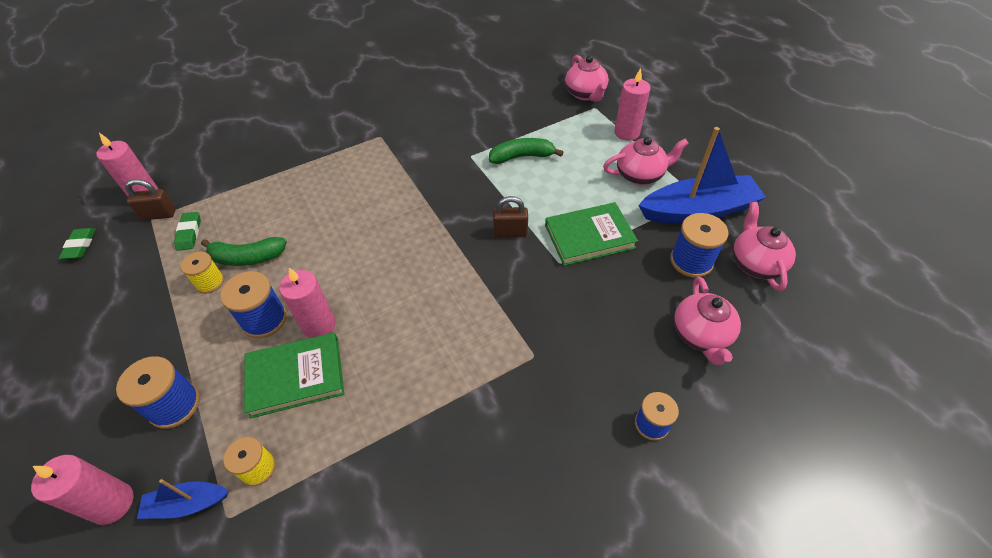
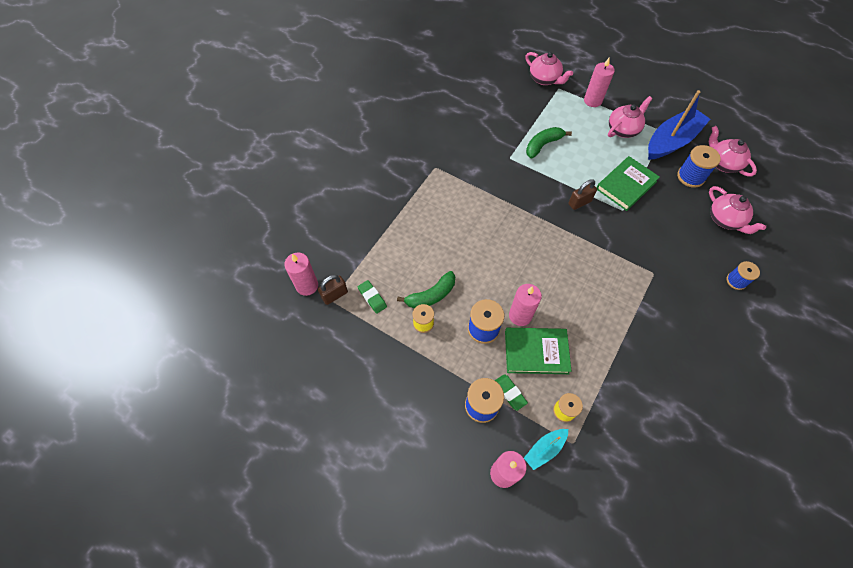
camera: 30 degrees left, 10 degrees up
green eraser [58,228,96,259] -> green eraser moved to [494,374,528,411]
blue boat [137,479,229,519] -> turquoise boat [524,429,568,470]
green book [244,333,344,419] -> green book turned 45 degrees clockwise [505,328,572,374]

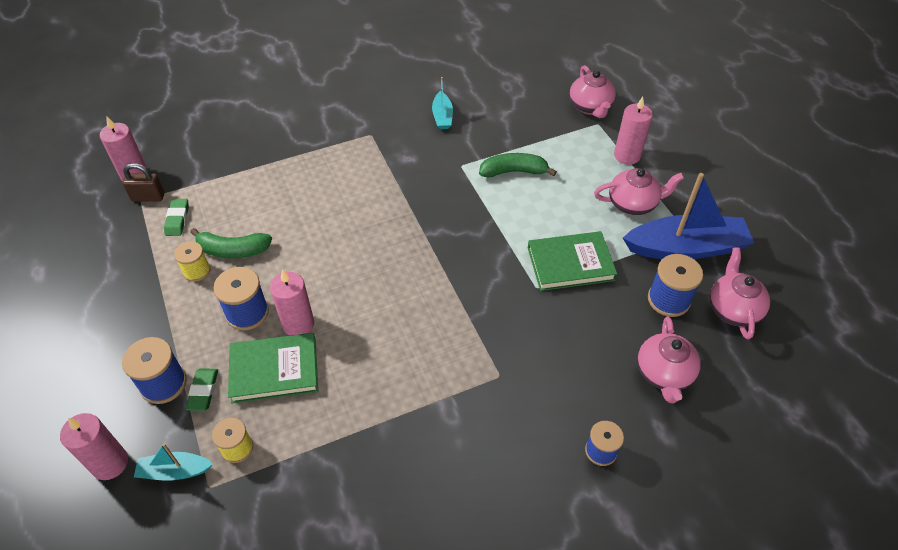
camera: 35 degrees right, 10 degrees down
green book [505,328,572,374] -> green book turned 45 degrees counterclockwise [228,333,318,404]
brown padlock [568,179,597,210] -> none
none -> turquoise boat [432,77,453,129]

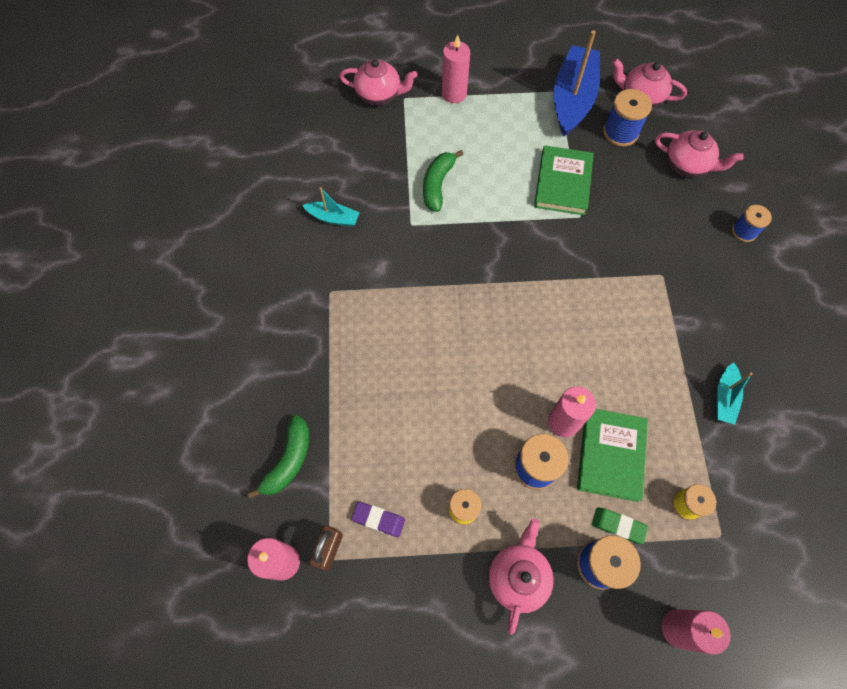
camera: 70 degrees left, 15 degrees up
turquoise boat [134,443,213,480] -> turquoise boat moved to [717,363,753,425]
green eraser [164,199,189,236] -> purple eraser [351,502,405,537]
green banana [190,228,272,258] -> green banana moved to [248,415,309,499]
pink teapot [594,168,684,215] -> pink teapot moved to [488,519,554,635]

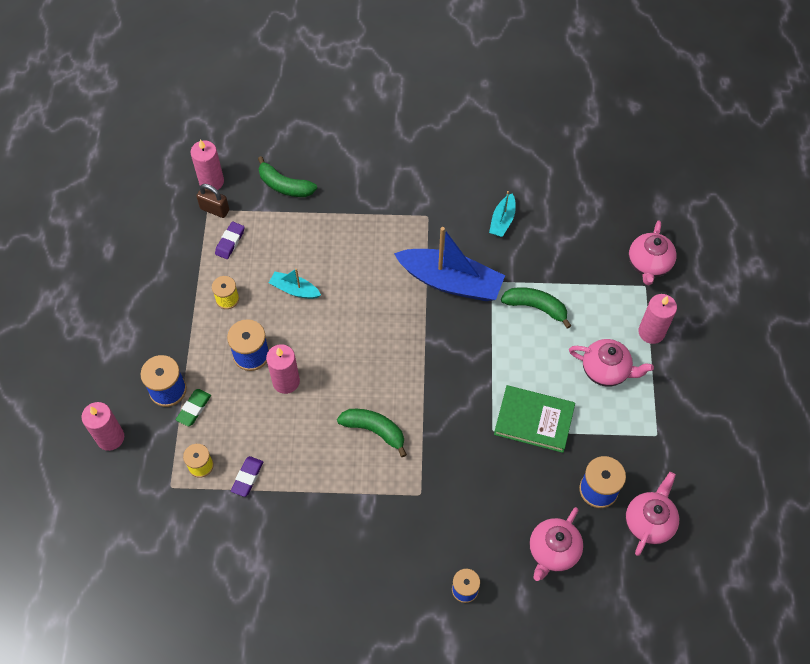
camera: 95 degrees right, 5 degrees down
pink teapot [488,519,554,635] -> pink teapot moved to [569,339,654,387]
blue boat [554,30,600,136] -> blue boat moved to [394,227,505,301]
green book [577,409,648,502] -> none
turquoise boat [717,363,753,425] -> turquoise boat moved to [269,268,321,299]
none -> purple eraser [231,456,263,497]
none -> green banana [337,409,407,457]

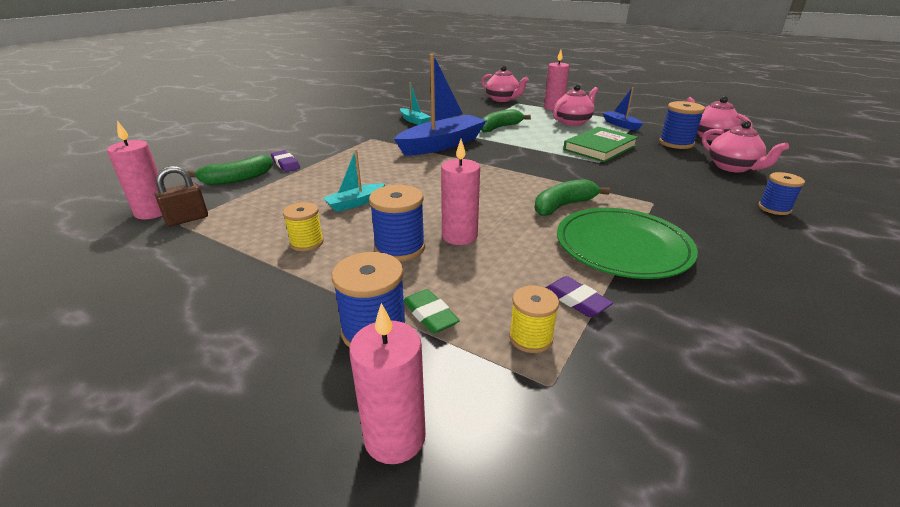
camera: 60 degrees left, 30 degrees down
purple eraser [215,222,245,259] -> purple eraser moved to [271,150,300,172]
none -> green plate [557,208,698,279]
none -> blue boat [603,87,643,131]

